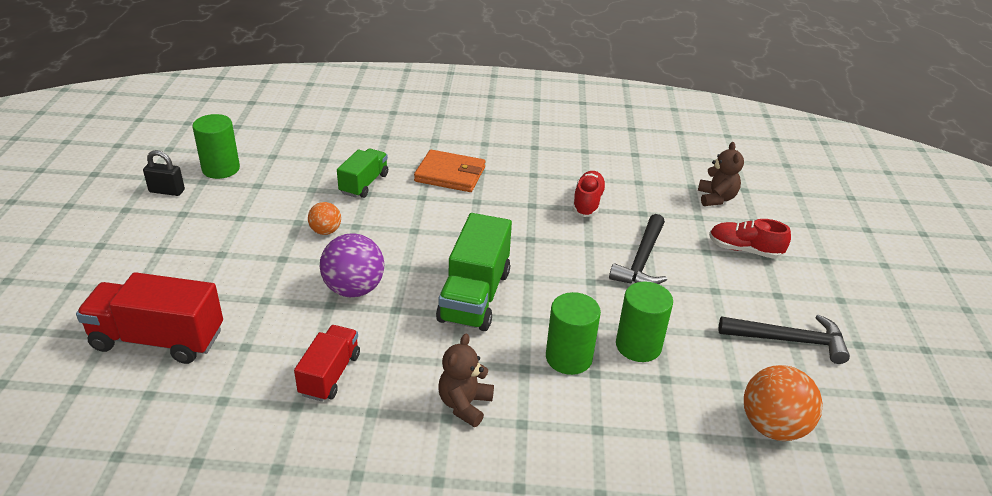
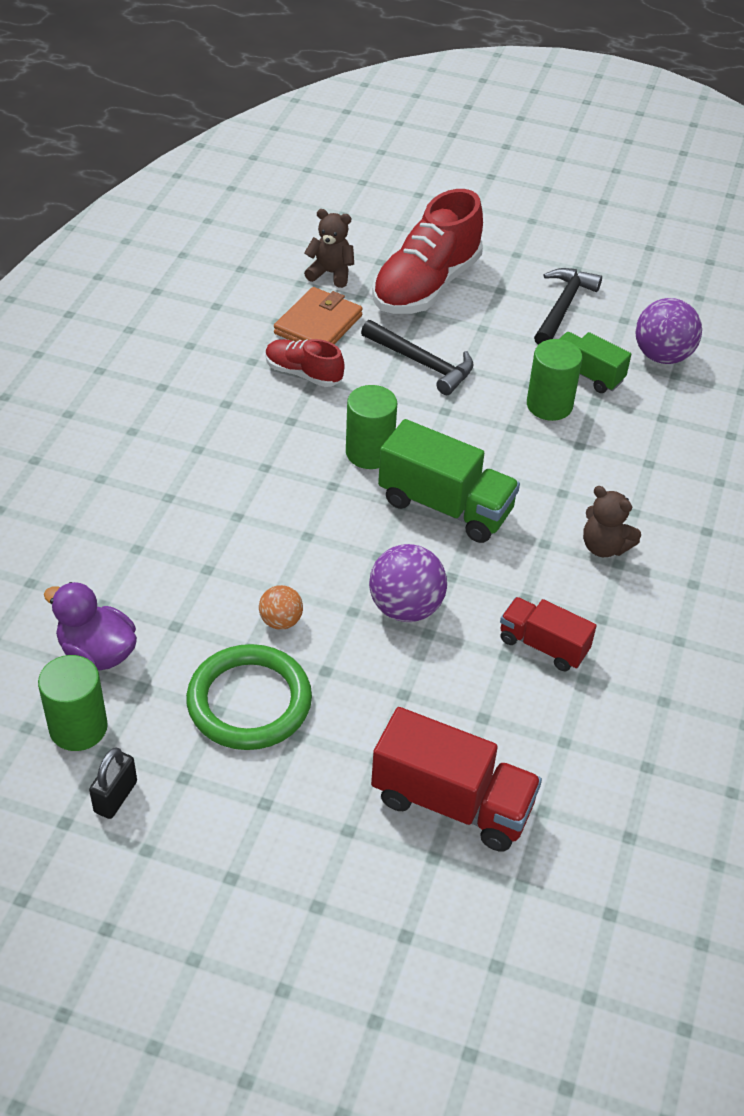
camera: 75 degrees left, 10 degrees up
red truck [76,272,223,364] -> red truck turned 90 degrees counterclockwise [371,707,542,852]
green truck [337,148,388,198] -> green truck moved to [559,332,631,393]
orange wallet [414,150,485,192] -> orange wallet moved to [274,287,363,344]
green cylinder [546,292,601,375] -> green cylinder moved to [346,385,397,469]
red shoe [709,219,791,259] -> red shoe [372,189,483,314], size x1.90
orange ball [744,365,823,441] -> purple ball [635,298,702,364]
none -> purple duck [44,582,137,670]
none -> green ring [186,644,312,750]

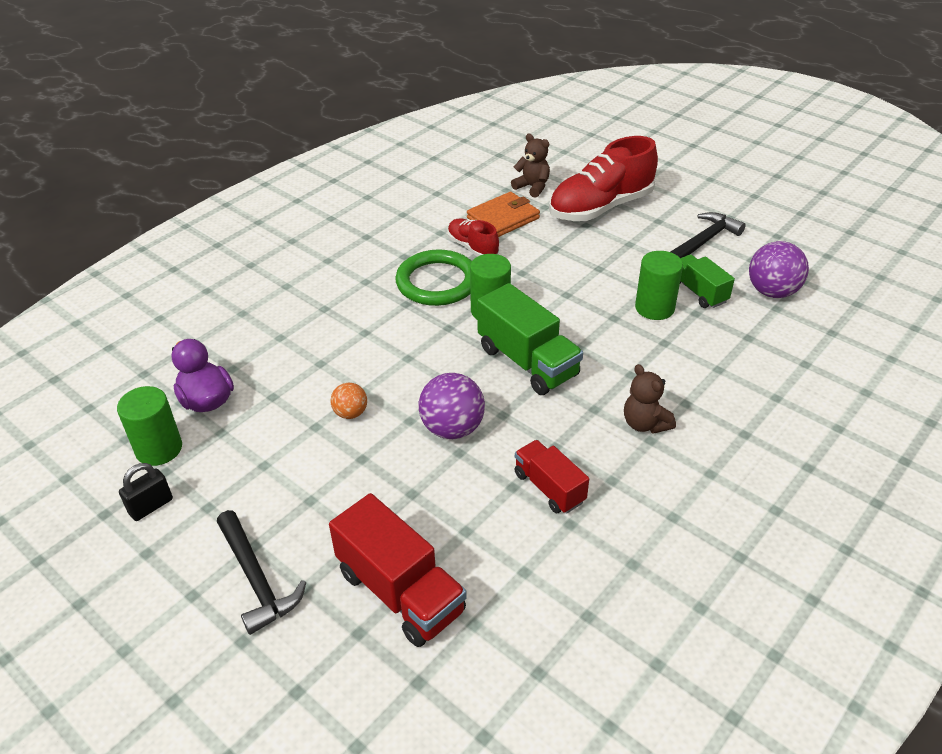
camera: 25 degrees right, 5 degrees down
green ring [186,644,312,750] -> green ring moved to [395,249,472,306]
black hammer [361,320,474,395] -> black hammer moved to [217,510,306,635]

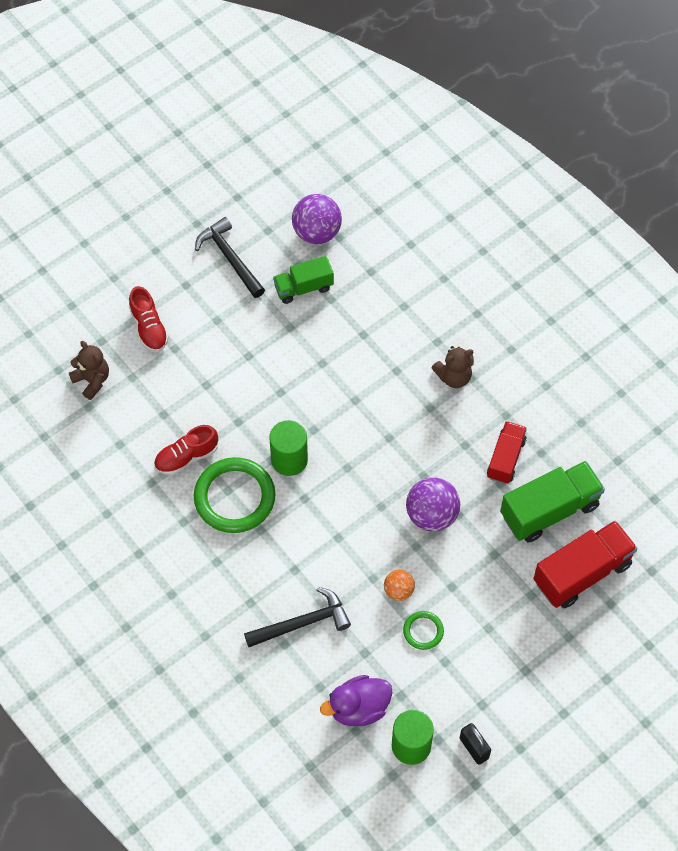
camera: 80 degrees left, 20 degrees up
black hammer [217,510,306,635] -> black hammer moved to [244,587,351,647]
orange wallet [467,192,540,237] -> none
green truck [477,283,583,395] -> green truck moved to [500,461,605,543]
brown teddy bear [511,134,550,198] -> brown teddy bear turned 90 degrees clockwise [69,341,109,400]
red truck [515,440,589,514] -> red truck turned 135 degrees clockwise [487,421,527,484]
red shoe [549,136,658,221] -> red shoe [129,286,169,352], size x0.53
green cylinder [635,251,683,320] -> none
none -> green ring [403,611,444,650]

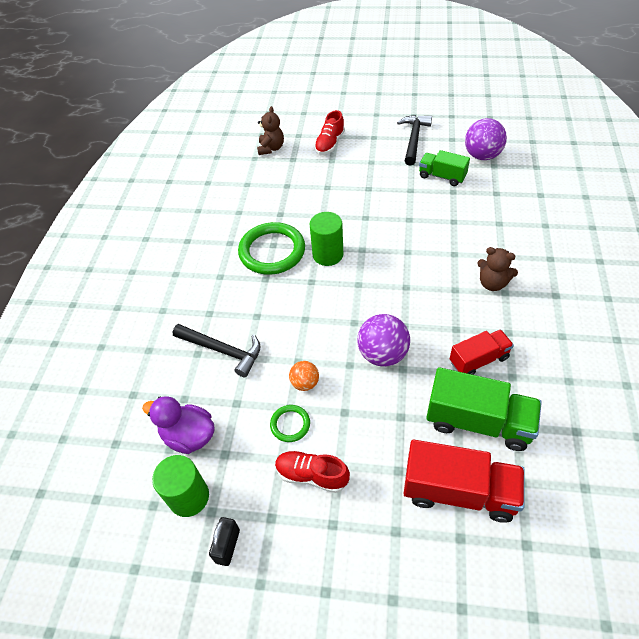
camera: 50 degrees right, 10 degrees down
red shoe [154,425,218,475] -> red shoe moved to [275,451,350,493]

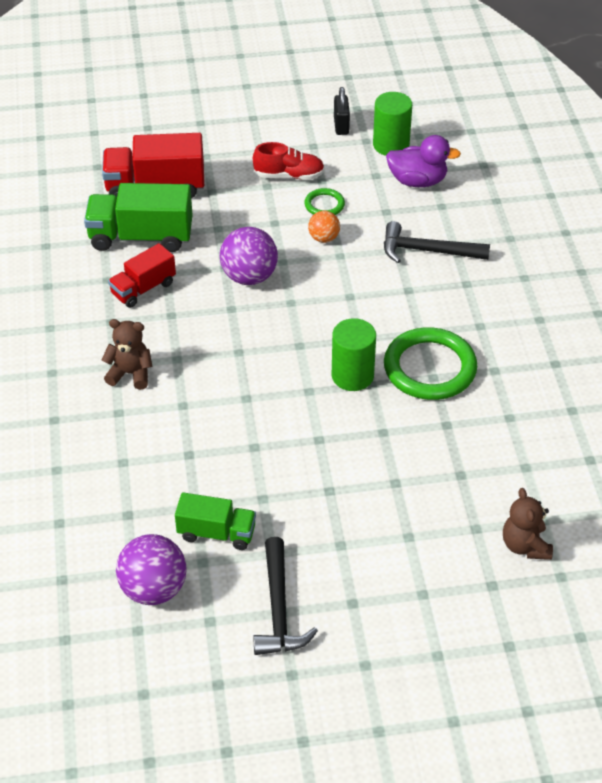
camera: 160 degrees right, 5 degrees down
red shoe [314,110,345,155] -> none

